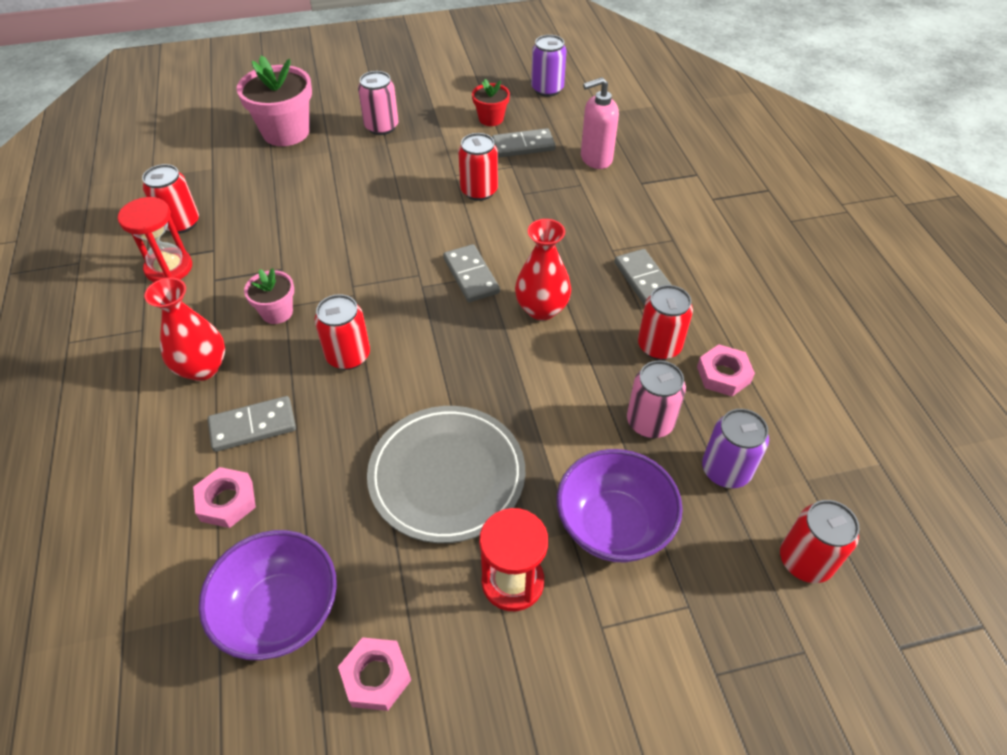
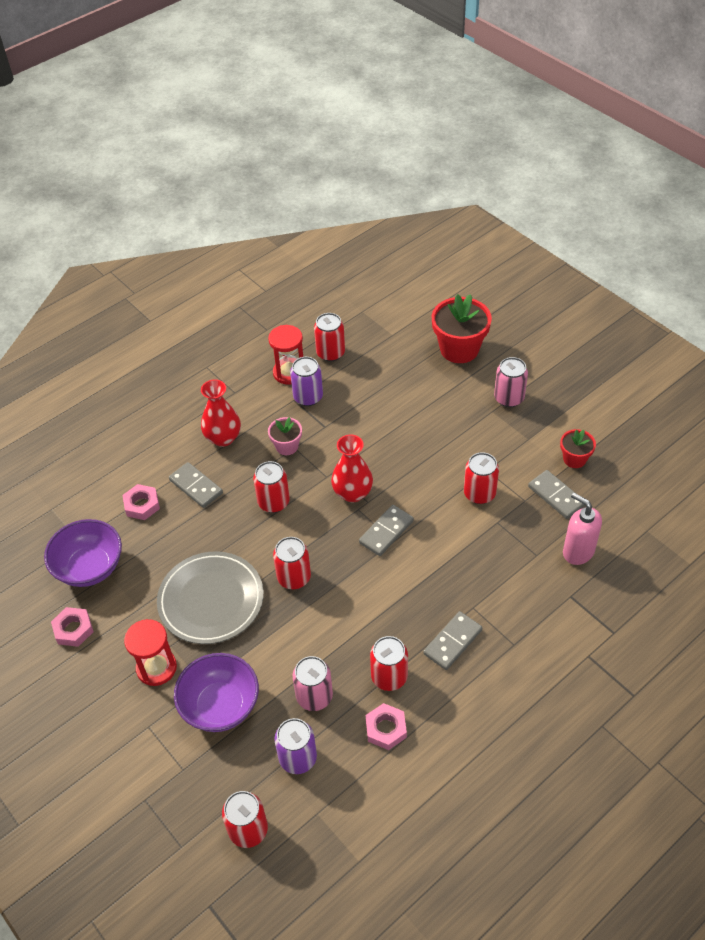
camera: 65 degrees right, 0 degrees up
pink flower pot [237,56,312,146] -> red flower pot [432,294,492,363]
red vase [515,219,571,320] -> red vase moved to [331,434,373,502]
purple can [531,35,567,97] -> purple can moved to [290,357,323,406]
none -> red can [273,537,311,589]

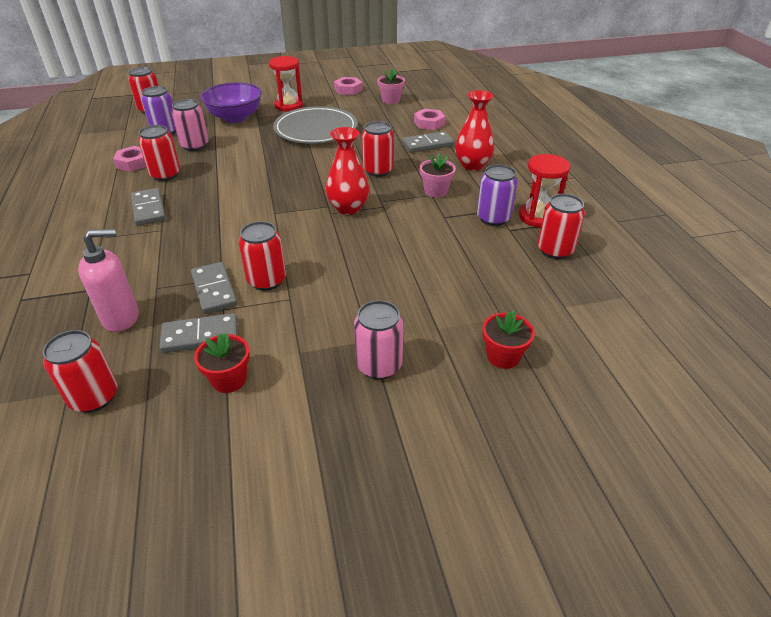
camera: 115 degrees right, 10 degrees down
purple bowl [44,519,122,587] -> pink flower pot [378,69,405,104]
red can [273,537,311,589] -> red can moved to [42,330,117,413]
grey domino [359,505,414,556] -> grey domino moved to [191,262,237,314]
red flower pot [432,294,492,363] -> red flower pot [482,311,535,369], size x0.54

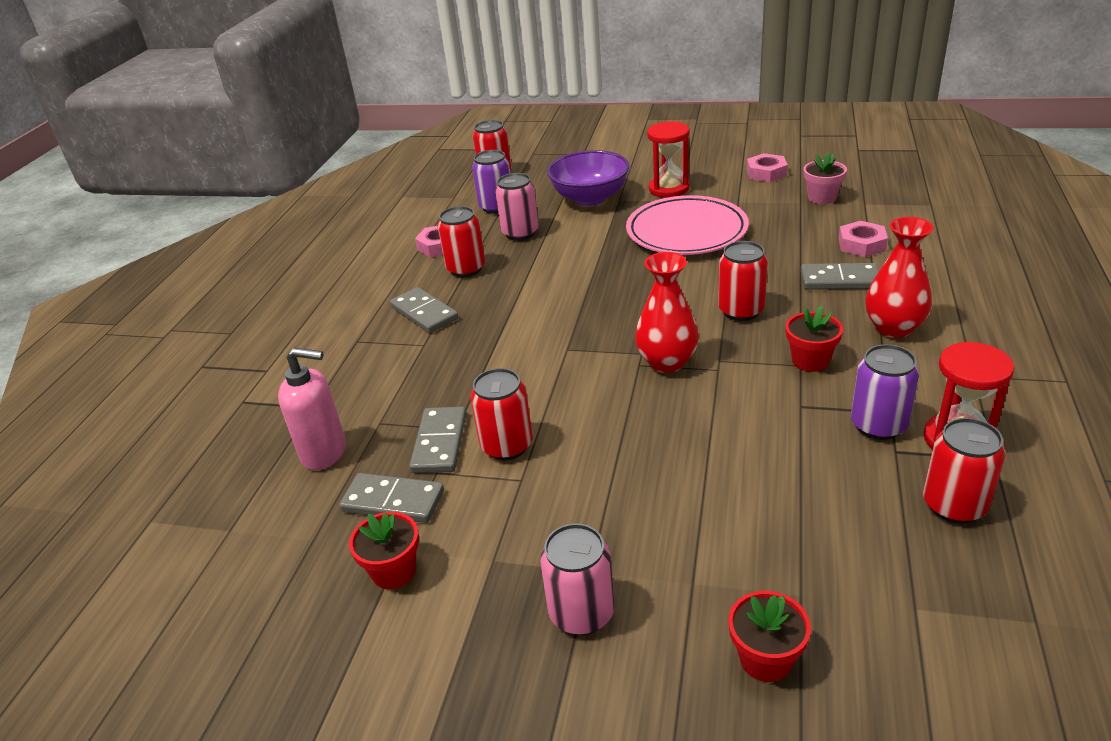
camera: 30 degrees right, 5 degrees down
red can [42,330,117,413] -> none
grey domino [131,188,166,226] -> grey domino turned 45 degrees counterclockwise [390,287,458,333]
grey plate [273,106,358,144] -> pink plate [626,195,749,255]
pink flower pot [420,153,456,198] -> red flower pot [785,306,843,372]

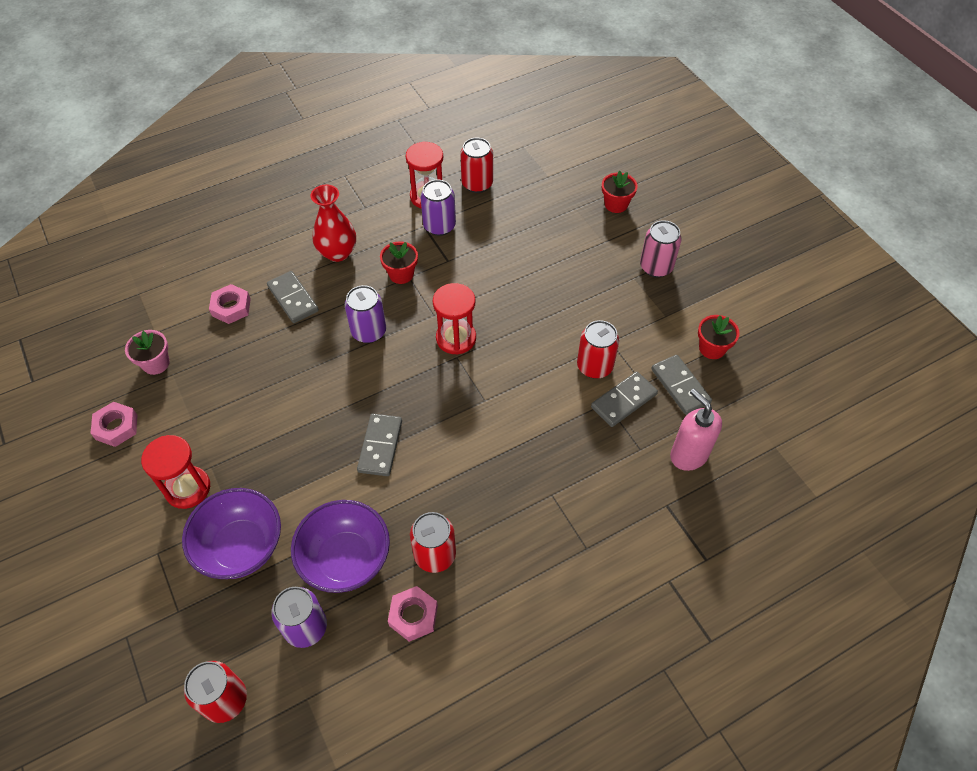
camera: 135 degrees left, 20 degrees up
grey domino [390,287,458,333] -> grey domino moved to [357,414,402,476]
pink can [495,173,539,240] -> purple bowl [291,500,390,593]
pink plate [626,195,749,255] -> none
red vase [635,252,699,373] -> red hourglass [433,283,476,355]
red can [718,241,768,321] -> purple can [345,285,386,343]

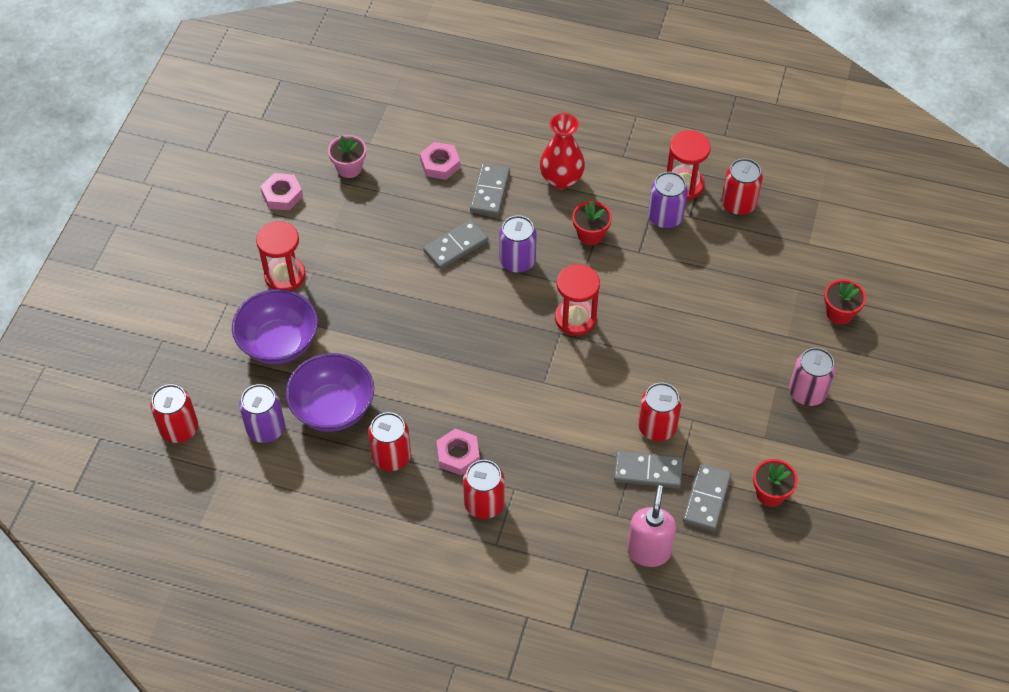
camera: 45 degrees right, 0 degrees up
grey domino [357,414,402,476] -> grey domino moved to [423,219,489,270]
pink nut [388,586,438,642] -> pink nut moved to [437,429,480,475]
none -> red can [463,460,505,519]

